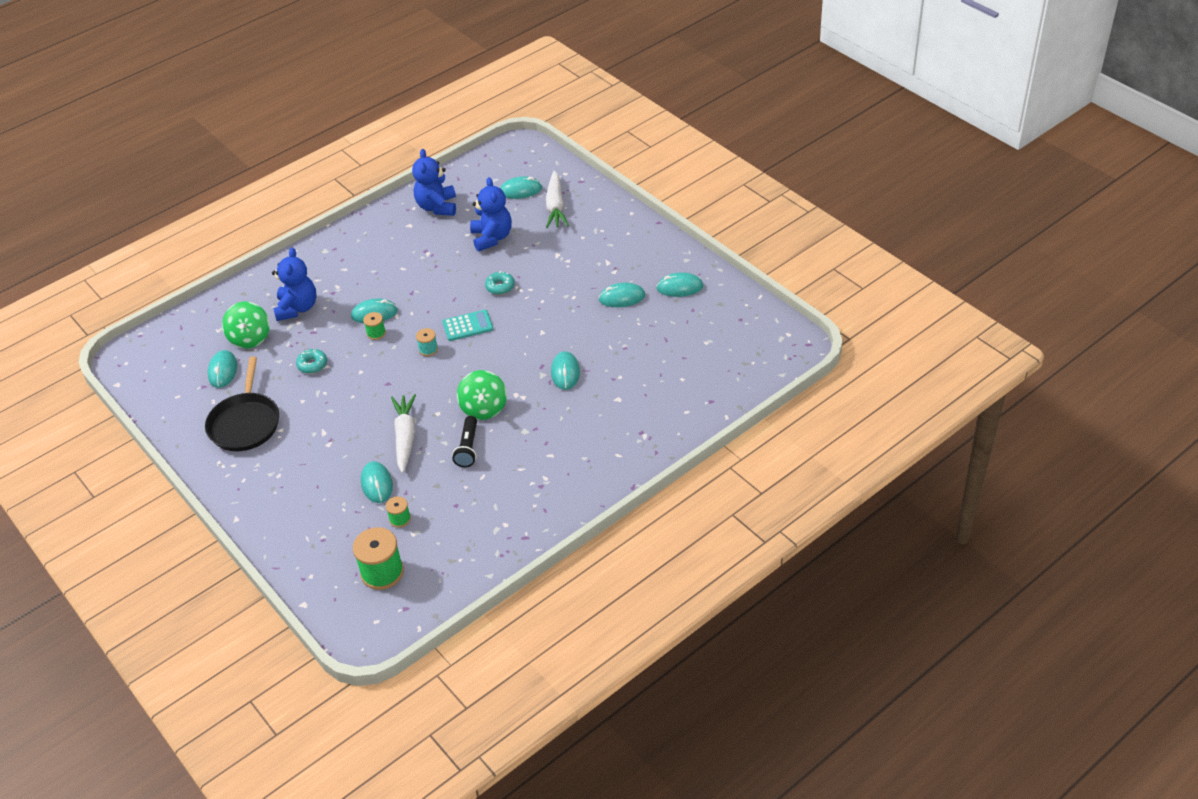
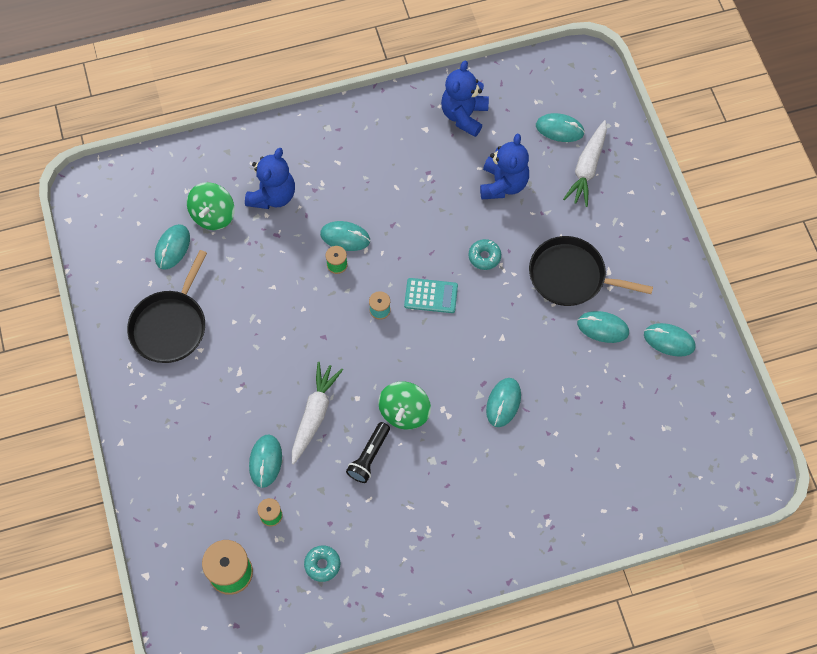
camera: 20 degrees right, 20 degrees up
turquoise donut [296,349,327,374] -> turquoise donut moved to [304,545,340,582]
none -> black pan [529,236,653,306]

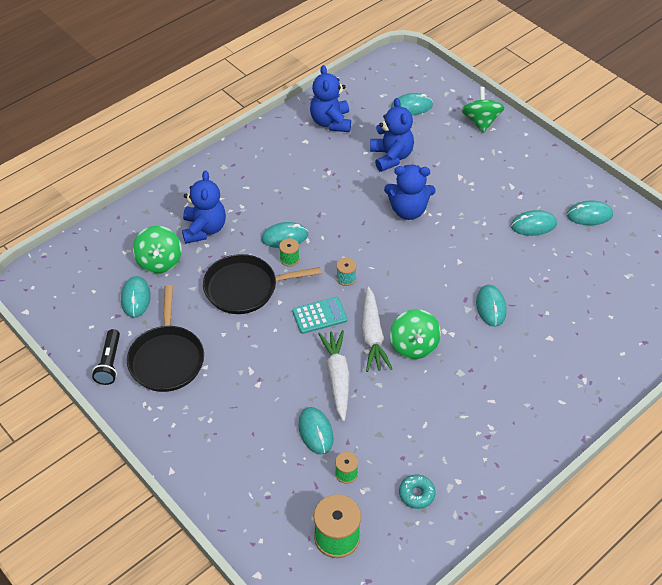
camera: 25 degrees left, 15 degrees down
black flashlight [346,422,390,483] -> black flashlight moved to [92,329,120,385]
turquoise calculator [404,278,458,313] -> turquoise calculator moved to [292,297,348,334]
turquoise donut [469,239,501,270] -> blue teddy bear [384,165,435,220]
black pan [529,236,653,306] -> black pan moved to [203,254,321,314]
white carrot [563,120,607,207] -> white carrot moved to [362,287,392,372]
none -> green spinning top [461,87,505,133]

